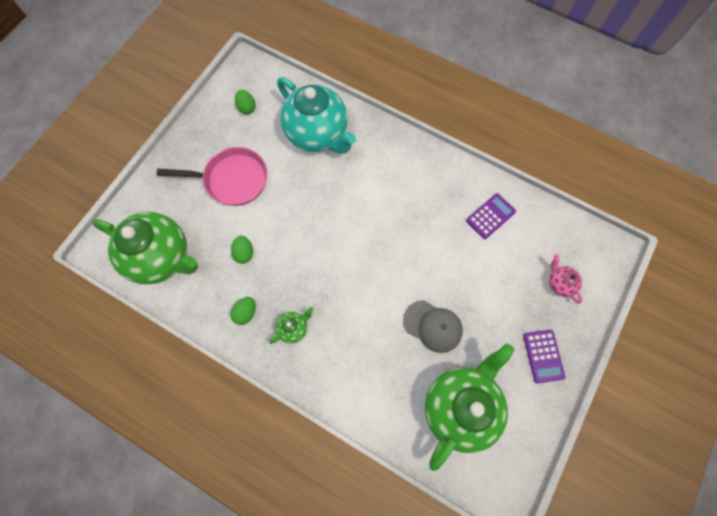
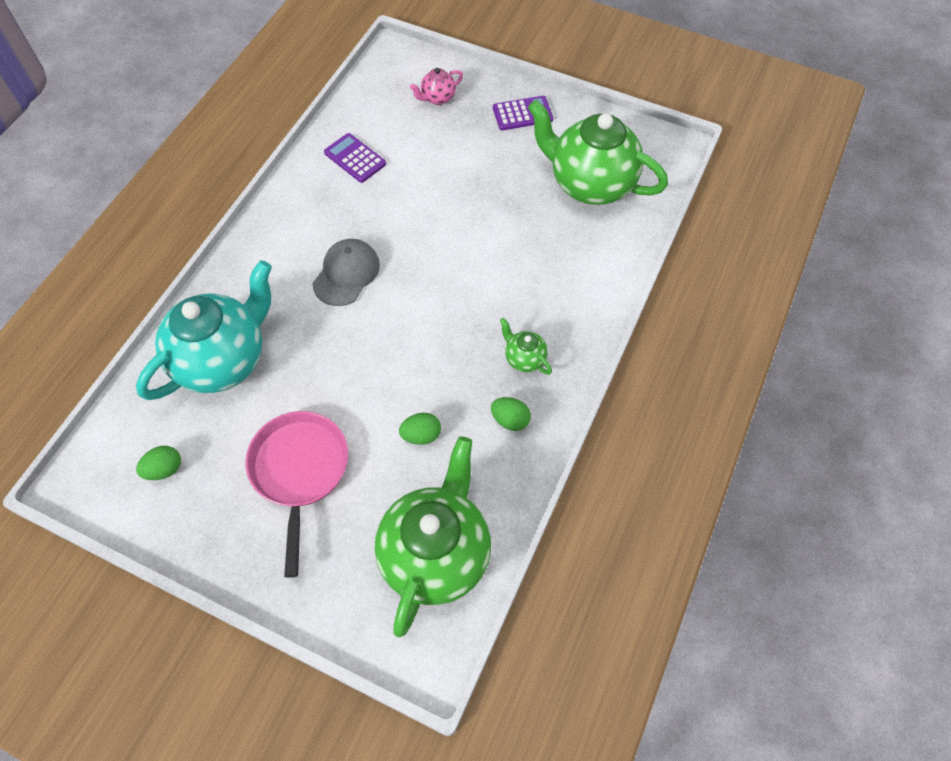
camera: 95 degrees left, 10 degrees down
grey cap [403,300,463,353] -> grey cap moved to [312,239,380,306]

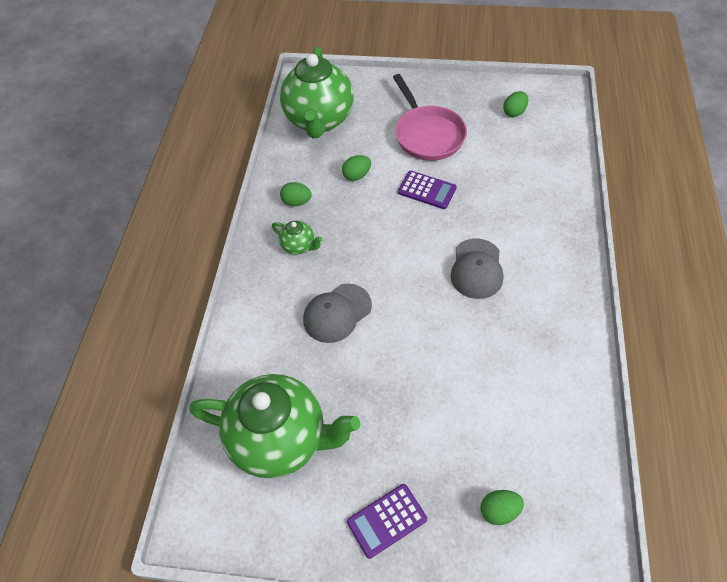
camera: 165 degrees right, 5 degrees down
turquoise teapot [136,260,272,400] -> none
purple calculator [324,133,386,183] -> purple calculator moved to [398,171,457,209]
pink teapot [410,68,463,105] -> green egg [481,490,524,525]
none -> grey cap [303,283,372,343]

